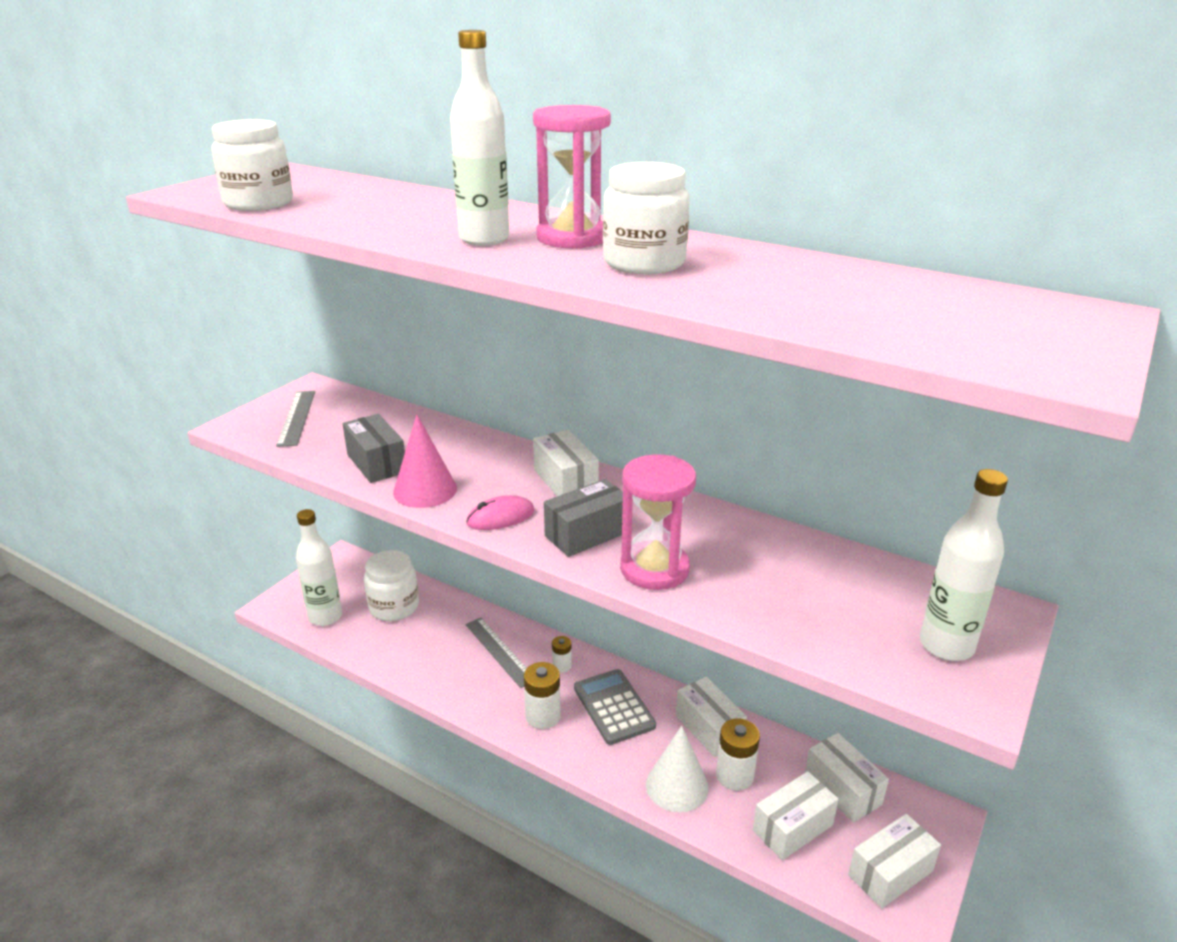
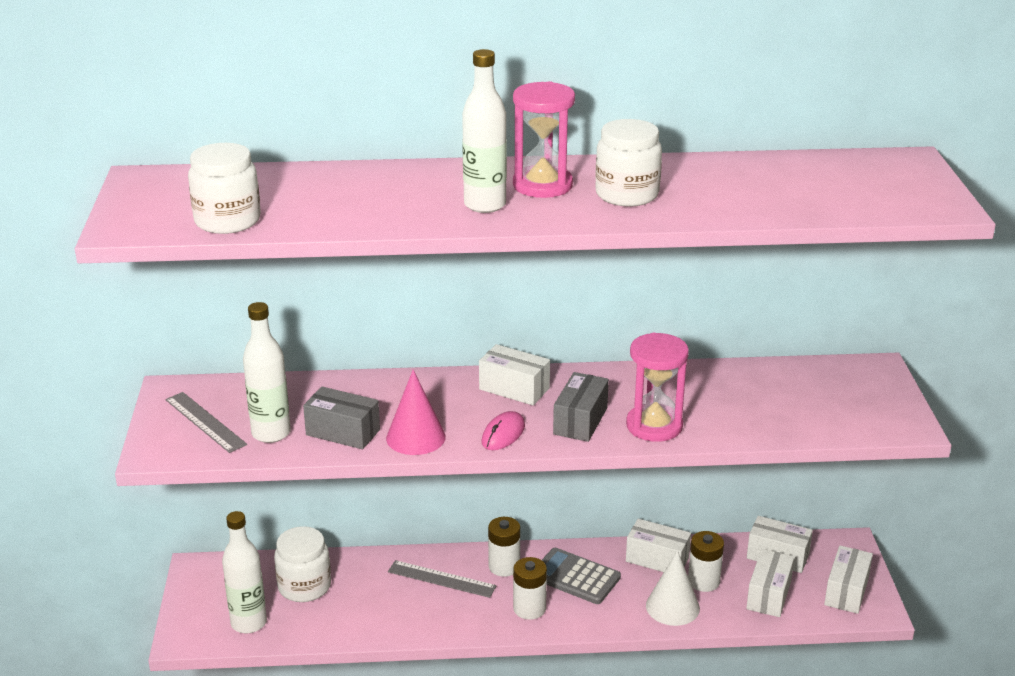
camera: 35 degrees left, 0 degrees up
white battery [552,636,572,673] -> white battery [488,517,520,577], size x1.70
white bottle [920,469,1008,661] -> white bottle moved to [243,302,291,443]

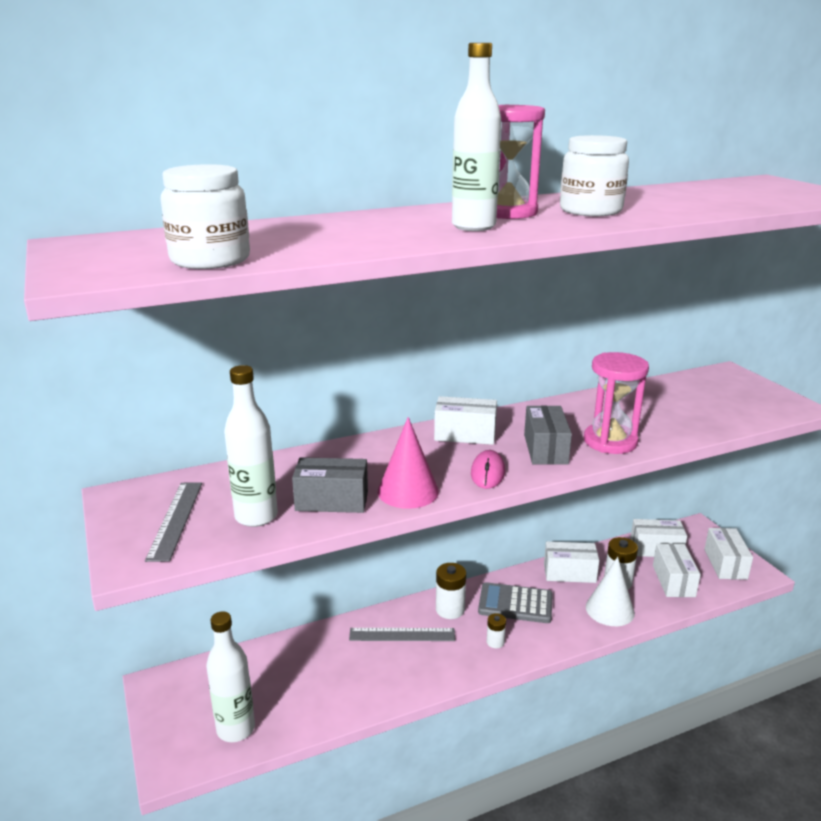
camera: 20 degrees left, 5 degrees down
grey ruler [165,392,247,453] -> grey ruler turned 60 degrees clockwise [145,482,202,562]
white jar [274,526,331,602] -> none
white battery [513,557,547,620] -> white battery [487,613,506,648], size x0.59

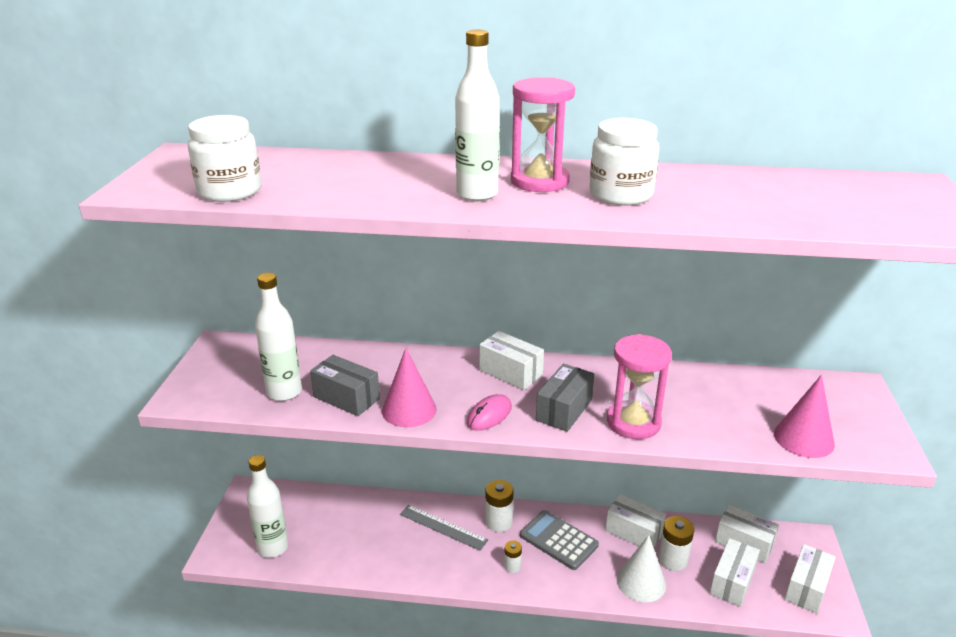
camera: 30 degrees right, 5 degrees up
grey ruler [145,482,202,562] -> none
none -> pink cone [774,375,835,458]

